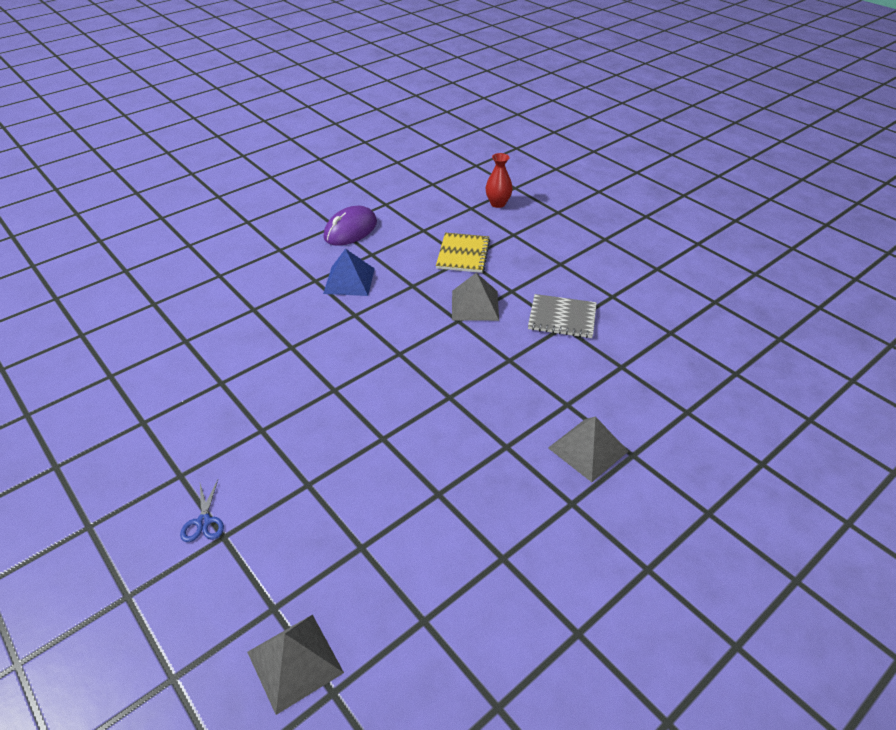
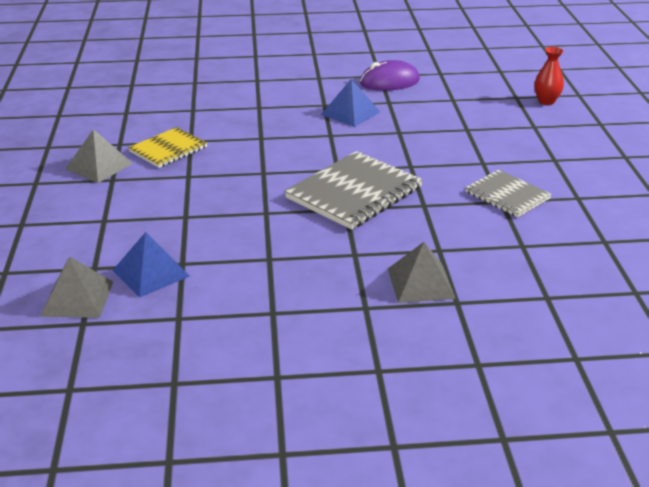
camera: 35 degrees right, 10 degrees down
blue scissors [180,480,224,542] -> none
yellow notebook [436,233,490,273] -> yellow notebook moved to [128,127,207,168]
grey pyramid [452,273,499,321] -> grey pyramid moved to [66,129,133,183]
none -> blue pyramid [113,232,190,298]
none -> grey notebook [284,151,423,230]

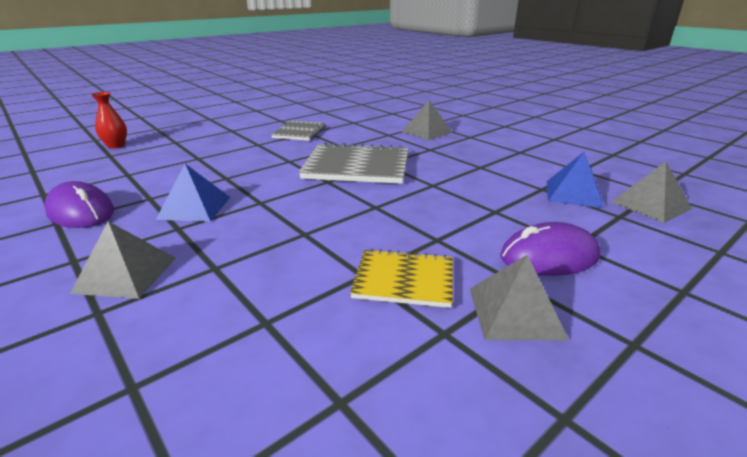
camera: 125 degrees left, 5 degrees down
none -> grey pyramid [70,221,175,299]
none -> purple mouse [500,222,600,276]

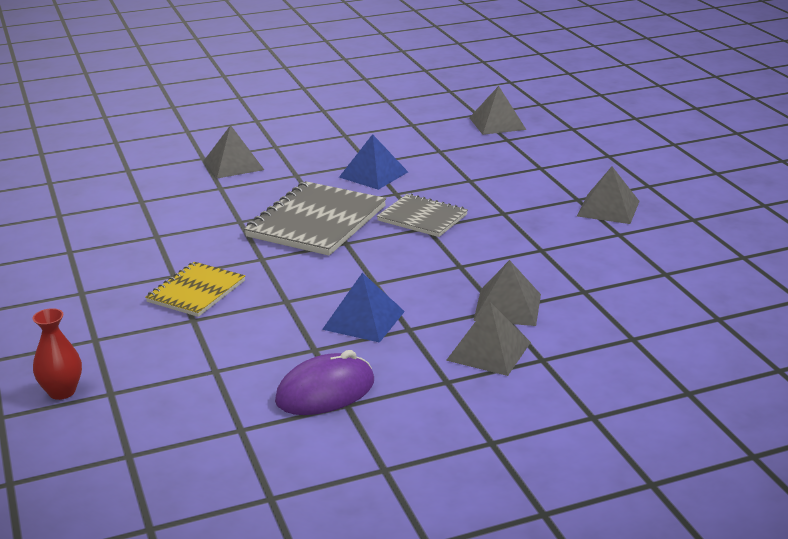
camera: 70 degrees left, 0 degrees up
grey notebook [271,121,325,141] -> grey notebook moved to [377,194,468,237]
yellow notebook [350,249,453,308] -> yellow notebook moved to [145,262,245,317]
purple mouse [500,222,600,276] -> none
blue pyramid [547,152,604,208] -> blue pyramid moved to [339,134,408,190]
none -> grey pyramid [473,260,541,326]

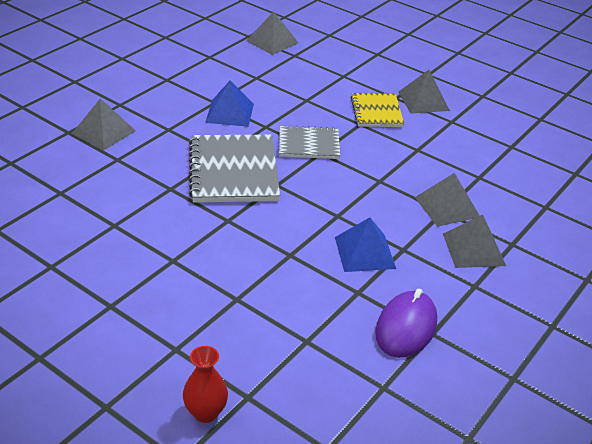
camera: 35 degrees left, 10 degrees up
yellow notebook [145,262,245,317] -> yellow notebook moved to [351,93,404,127]

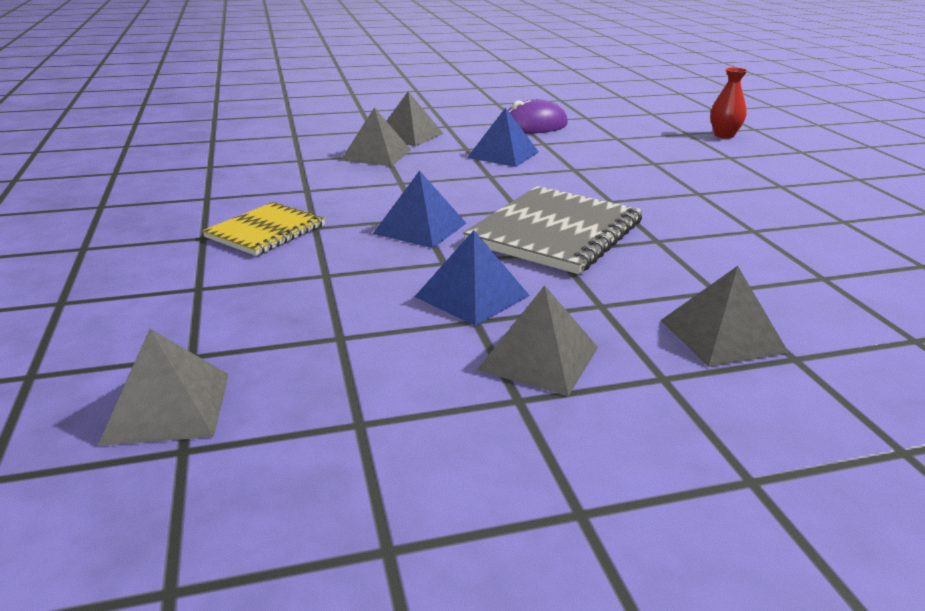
camera: 140 degrees left, 10 degrees down
grey notebook [279,125,340,159] -> blue pyramid [373,170,467,248]
grey pyramid [398,70,450,114] -> grey pyramid moved to [477,285,598,396]

